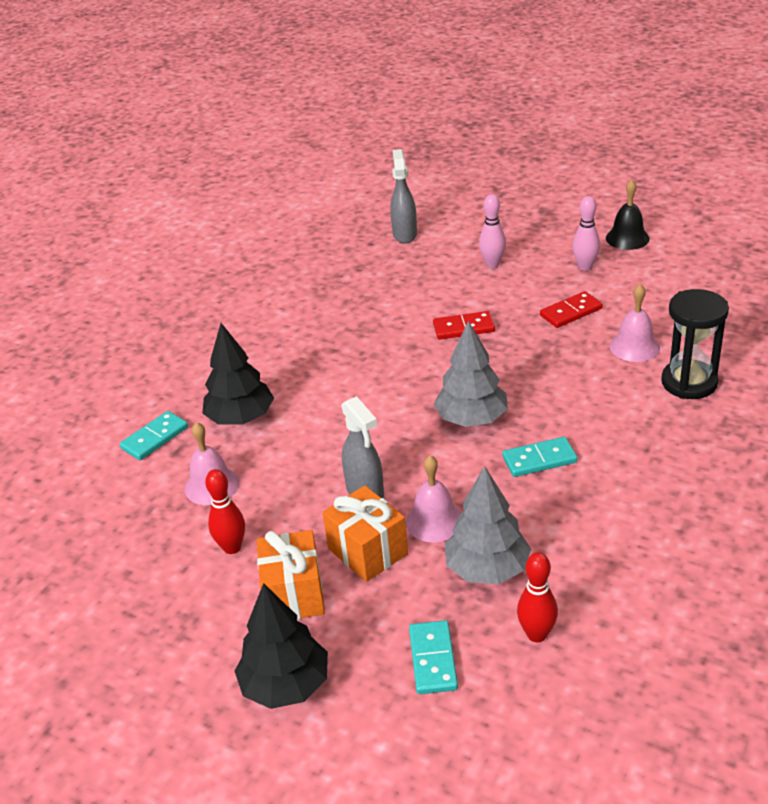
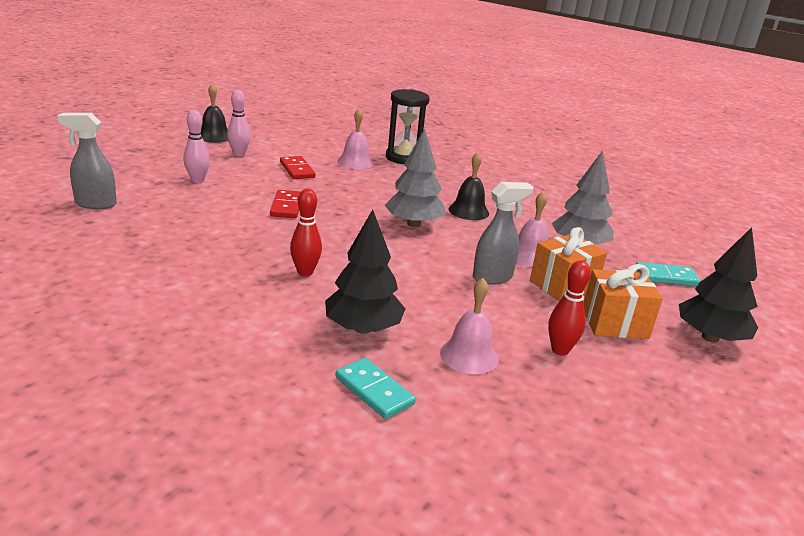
camera: 90 degrees left, 10 degrees down
turquoise domino [502,437,578,477] -> black bell [449,152,489,220]
red bowling pin [517,552,558,643] -> red bowling pin moved to [290,189,322,276]

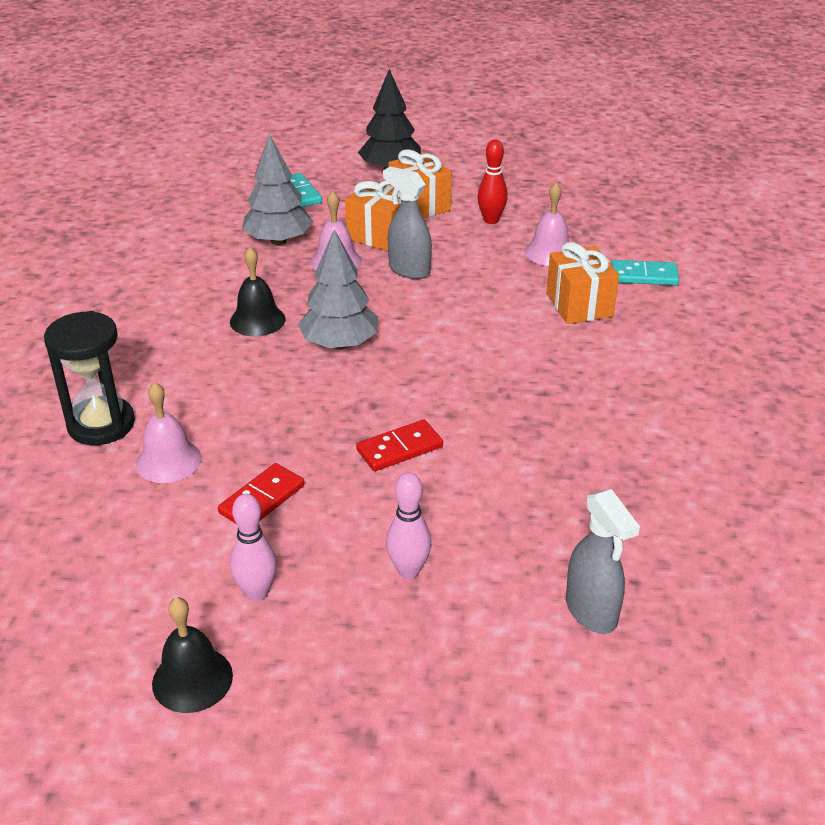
camera: 115 degrees left, 10 degrees up
red bowling pin [290,189,322,276] -> none
black tree [325,210,405,334] -> orange gift [546,242,619,324]
turquoise domino [336,358,416,419] -> turquoise domino turned 75 degrees clockwise [611,260,679,285]

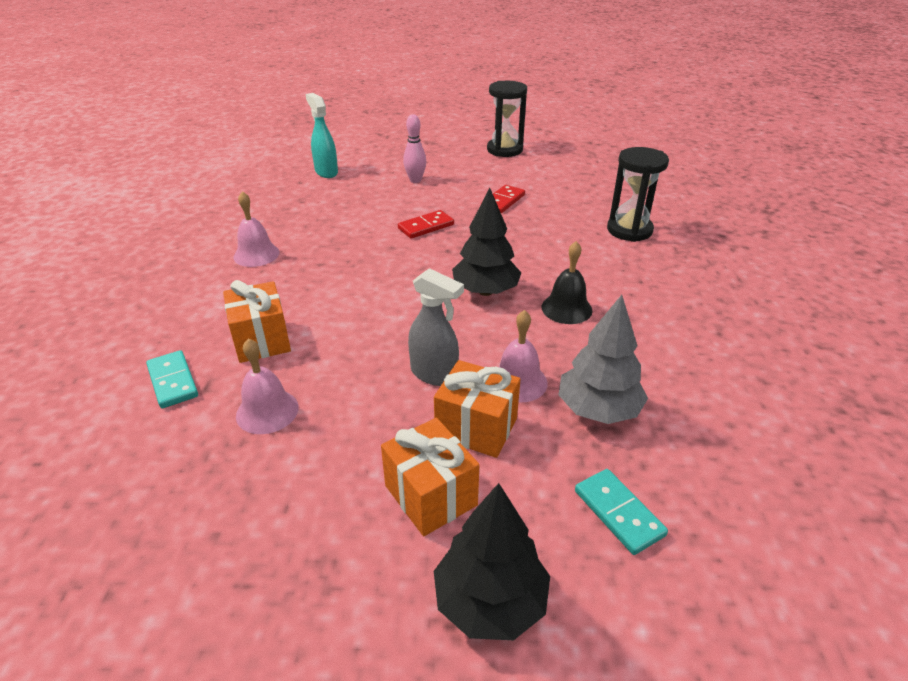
camera: 175 degrees right, 0 degrees up
pink bell [136,382,202,483] -> pink bell moved to [233,191,280,267]
black bell [152,597,233,713] -> black hourglass [487,81,527,157]
pink bowling pin [230,494,277,601] -> none
grey tree [298,229,378,349] -> black tree [452,188,521,296]
red bowling pin [478,140,508,224] -> none
grey spray bottle [566,489,640,634] -> turquoise spray bottle [306,93,338,178]
turquoise domino [611,260,679,285] -> turquoise domino turned 60 degrees clockwise [146,350,198,408]

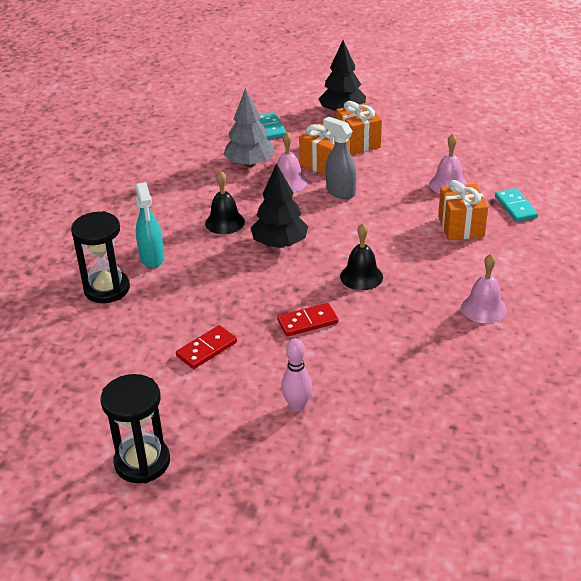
camera: 165 degrees left, 0 degrees up
turquoise spray bottle [306,93,338,178] -> turquoise spray bottle moved to [136,182,164,268]
none -> black bell [340,223,383,290]

